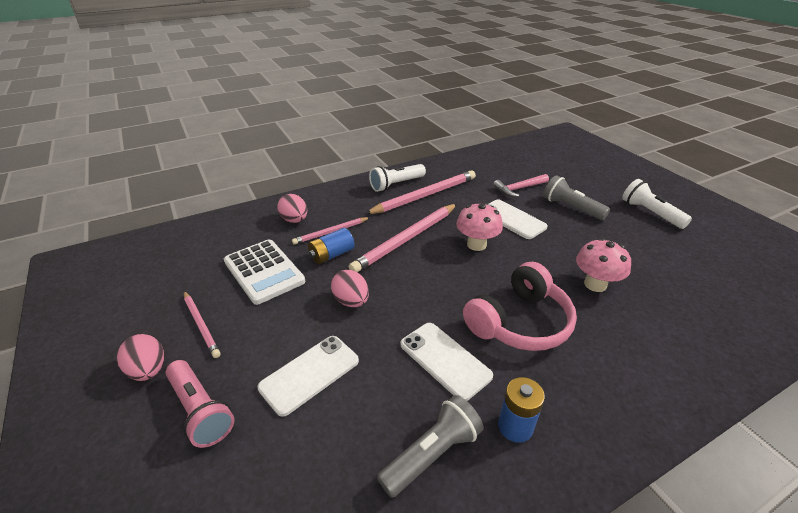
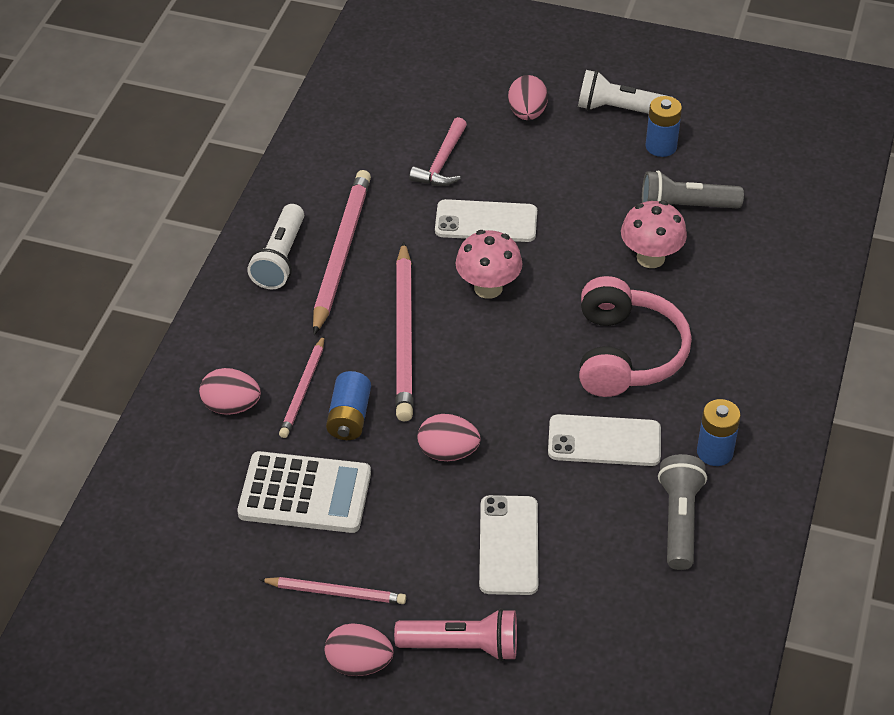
camera: 45 degrees left, 10 degrees up
grey flashlight [543,175,610,220] -> grey flashlight moved to [642,170,744,209]
none -> pink egg [508,75,548,120]
none -> blue battery [646,96,682,157]

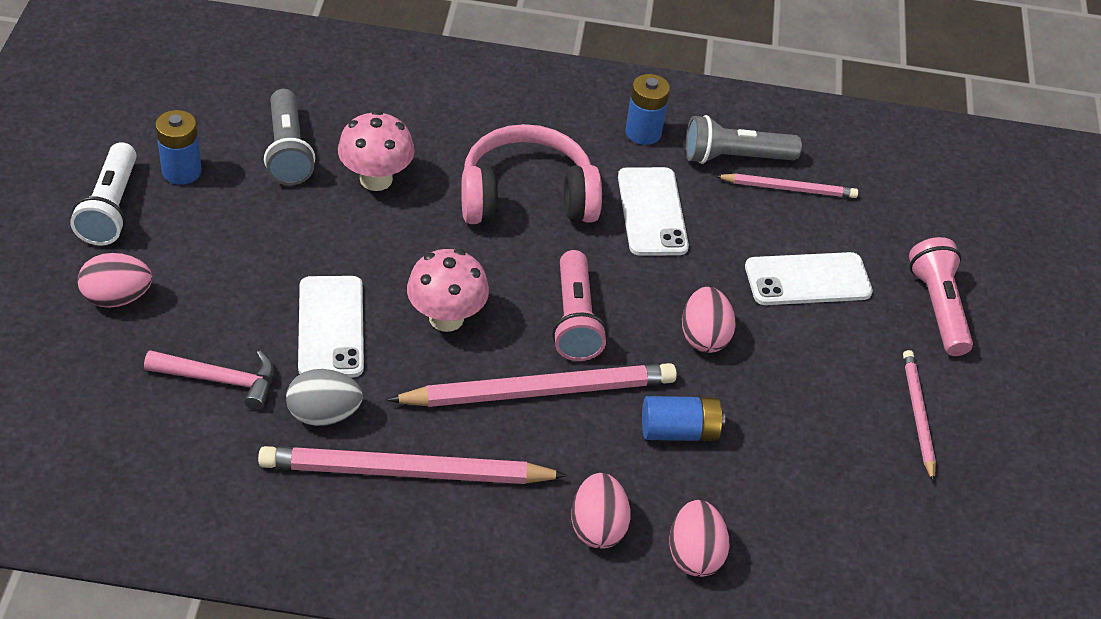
camera: 105 degrees left, 0 degrees up
white calculator [238,451,371,533] -> none
white flashlight [247,204,304,290] -> none
pink pencil [279,336,324,438] -> pink pencil moved to [716,174,858,198]
pink egg [325,623,394,676] -> pink egg moved to [571,473,631,549]
none -> grey egg [286,369,363,426]
none -> pink flashlight [552,250,607,361]

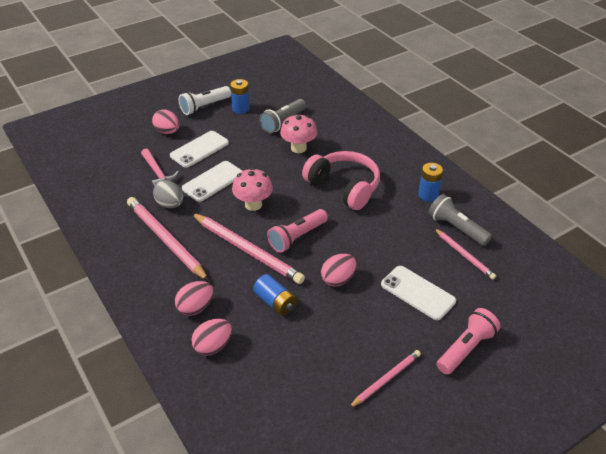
camera: 55 degrees right, 5 degrees down
white phone [618,167,689,256] -> white phone moved to [170,131,229,168]

